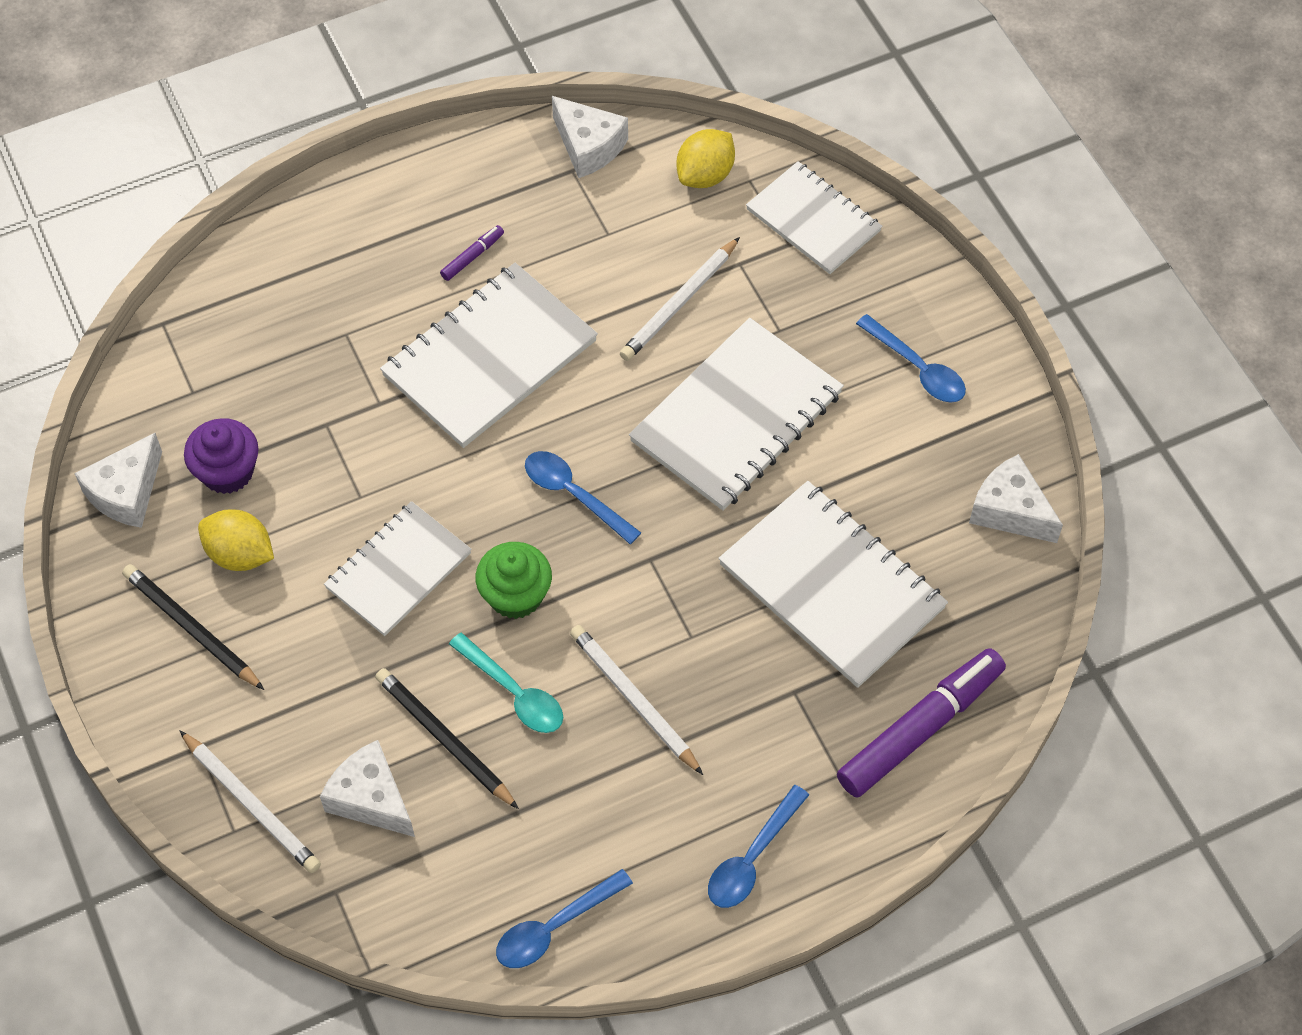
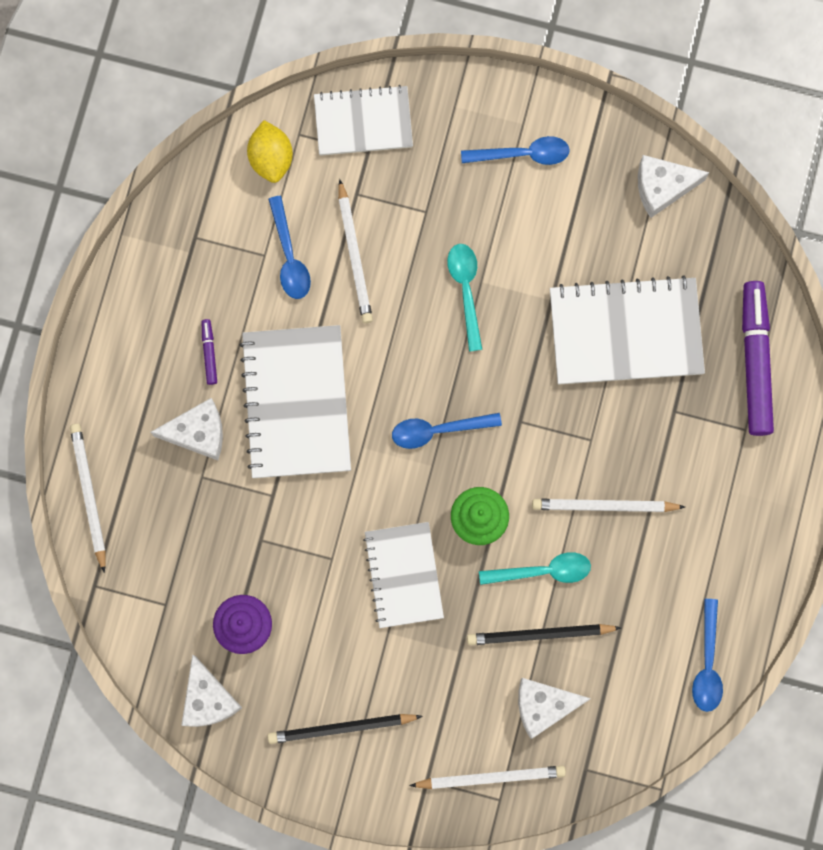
camera: 50 degrees left, 20 degrees up
yellow lemon [198,509,274,571] -> none
white cheese [552,96,628,178] -> white cheese moved to [150,398,223,460]
white notebook [629,318,844,511] -> turquoise spoon [447,244,482,352]
blue spoon [708,785,809,908] -> blue spoon moved to [268,196,311,299]
none -> white pencil [70,424,106,573]

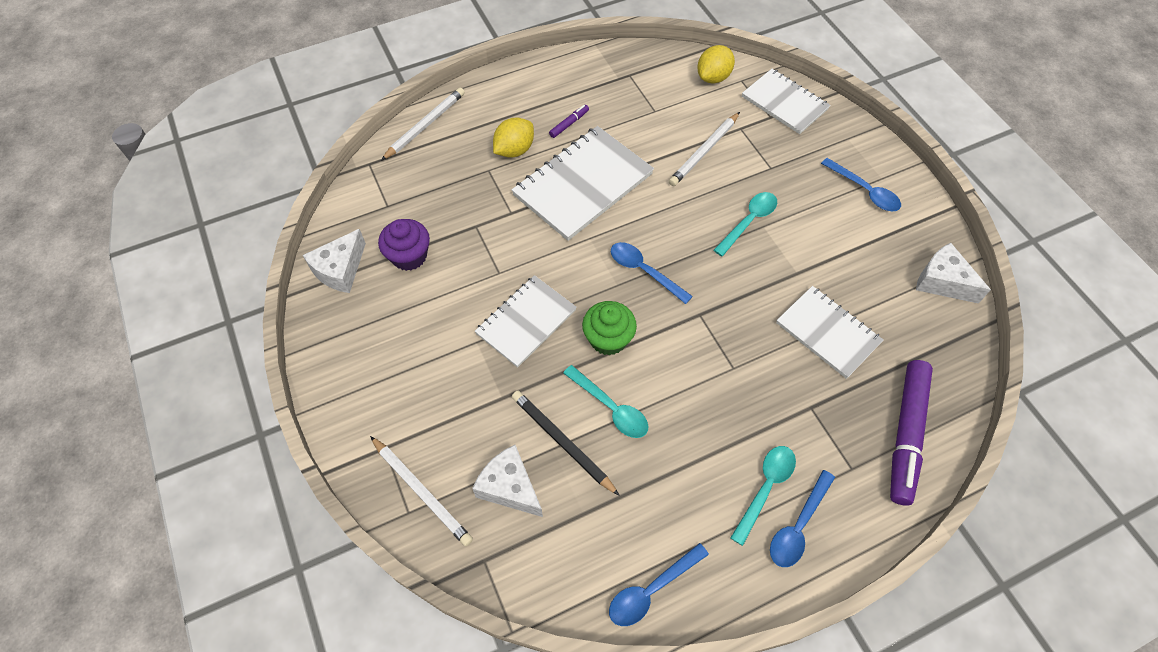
camera: 50 degrees right, 20 degrees down
white cheese [150,398,223,460] -> yellow lemon [493,117,534,158]
blue spoon [268,196,311,299] -> blue spoon moved to [770,470,835,567]
black pencil [268,714,423,744] -> none
white pencil [532,499,685,512] -> none
white notebook [550,275,705,384] -> white notebook [776,286,884,379], size x0.65
purple marker [742,281,774,436] -> purple marker turned 150 degrees clockwise [890,360,933,506]
none -> turquoise spoon [731,446,796,546]

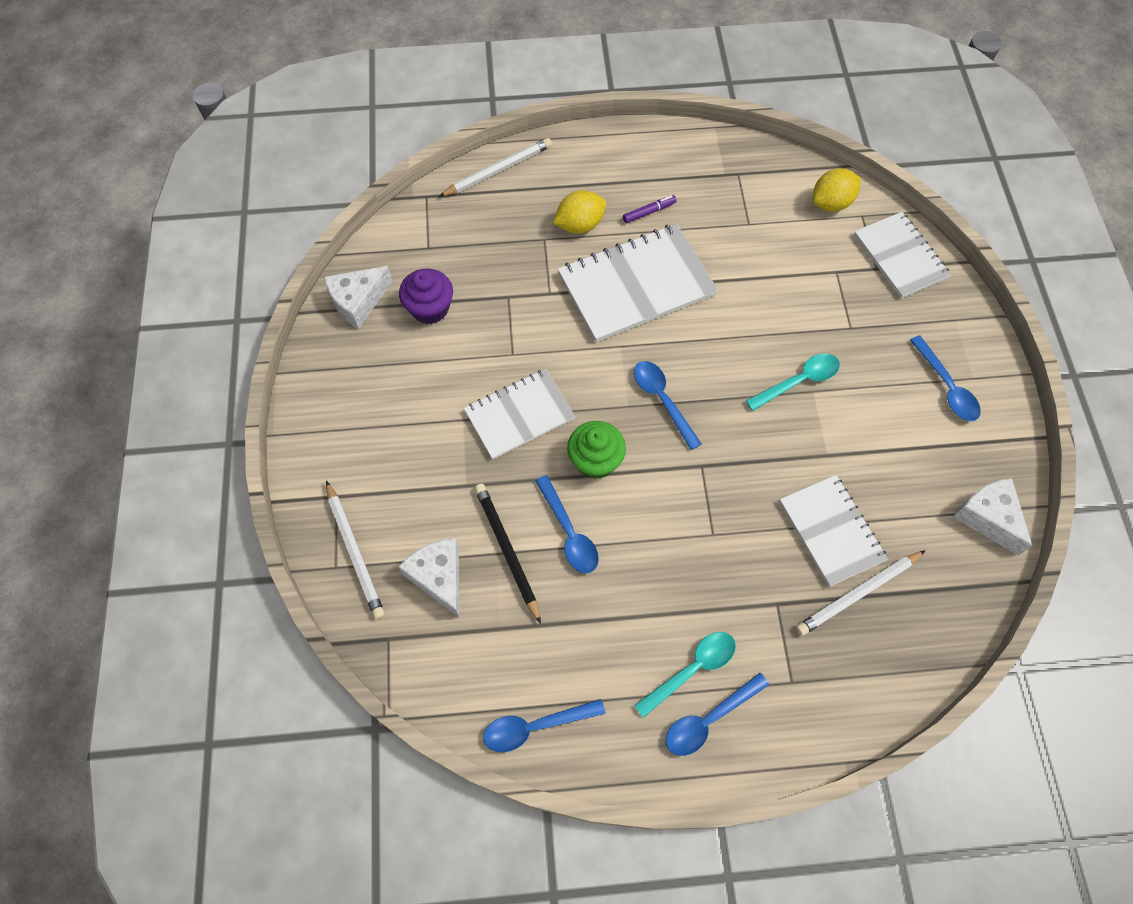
camera: 20 degrees right, 5 degrees up
turquoise spoon [563,365,649,438] -> blue spoon [535,475,599,573]
white pencil [669,112,740,186] -> white pencil moved to [796,550,926,636]
purple marker [890,360,933,506] -> none

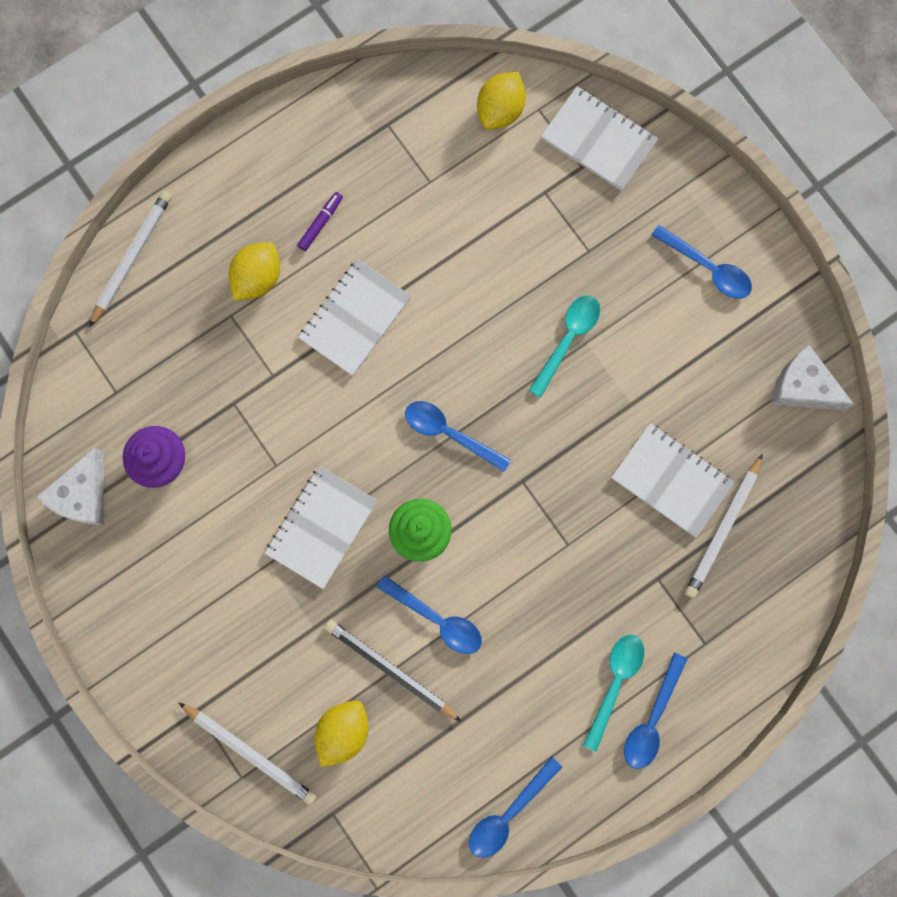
camera: 30 degrees left, 15 degrees up
white cheese [398,538,459,617] -> yellow lemon [314,700,368,767]
white notebook [558,224,718,342] -> white notebook [298,259,411,376], size x0.65

